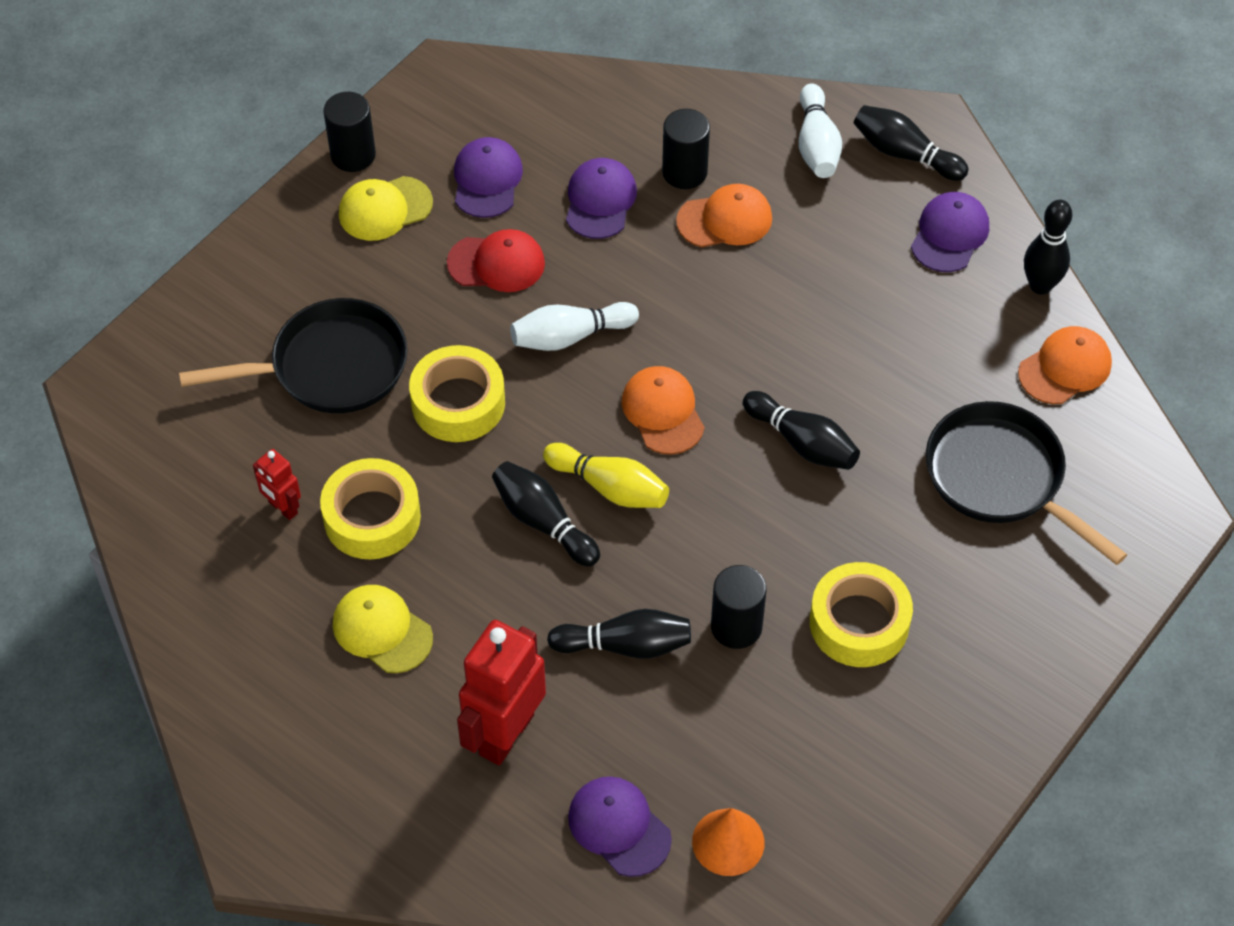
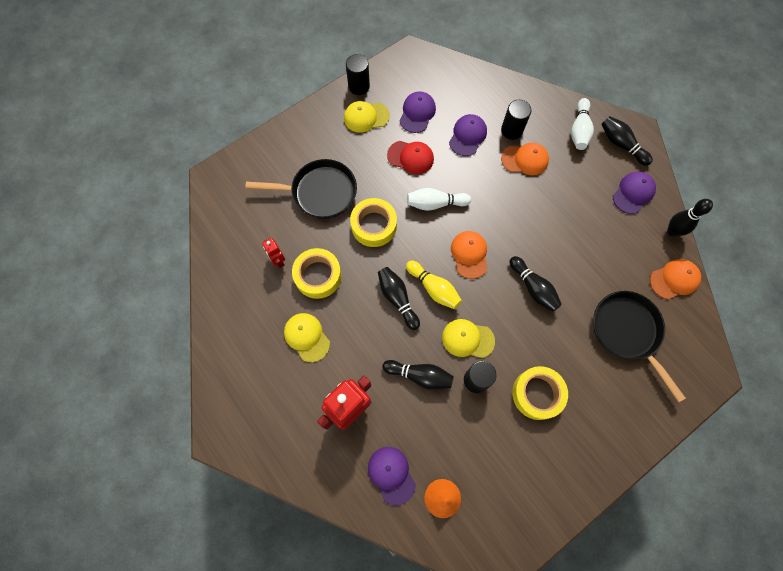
camera: 15 degrees right, 15 degrees up
none -> yellow cap [442,319,495,358]

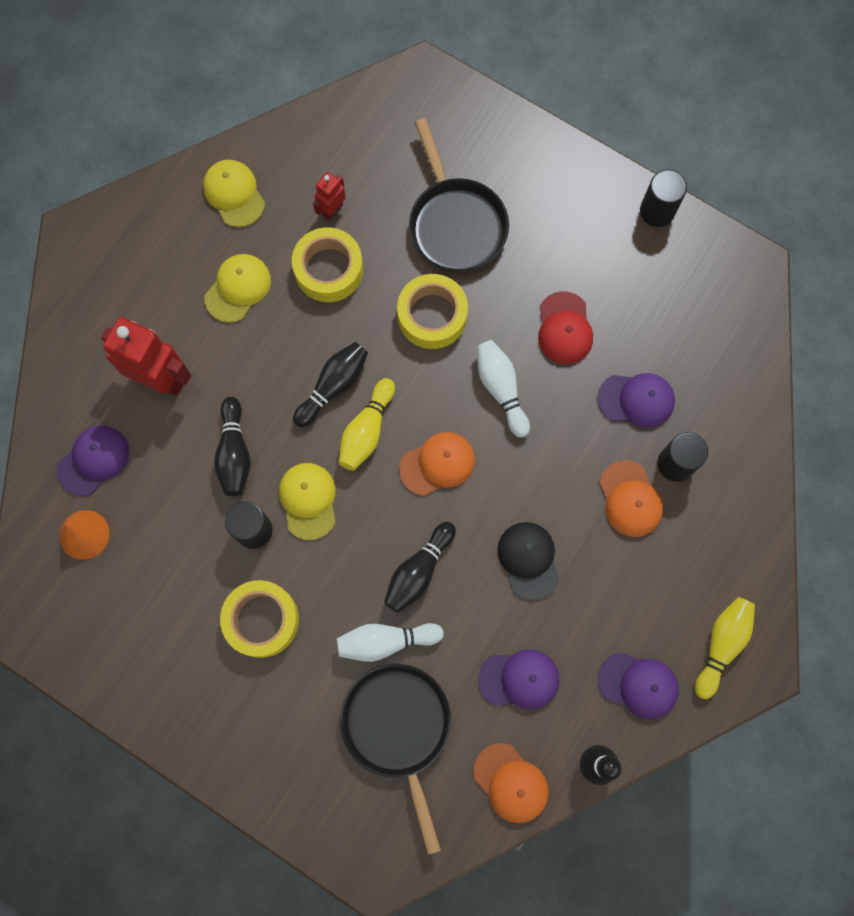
camera: 70 degrees right, 5 degrees up
yellow cap [344,101,390,133] -> yellow cap moved to [203,160,265,227]
purple cap [400,91,436,133] -> purple cap moved to [478,649,560,710]
white bowling pin [571,98,594,150] -> white bowling pin moved to [337,623,444,662]
black pan [593,291,686,403] -> black pan turned 60 degrees counterclockwise [340,664,451,855]
black bowling pin [601,116,653,166] -> yellow bowling pin [695,597,755,699]
none -> black cap [497,522,560,601]

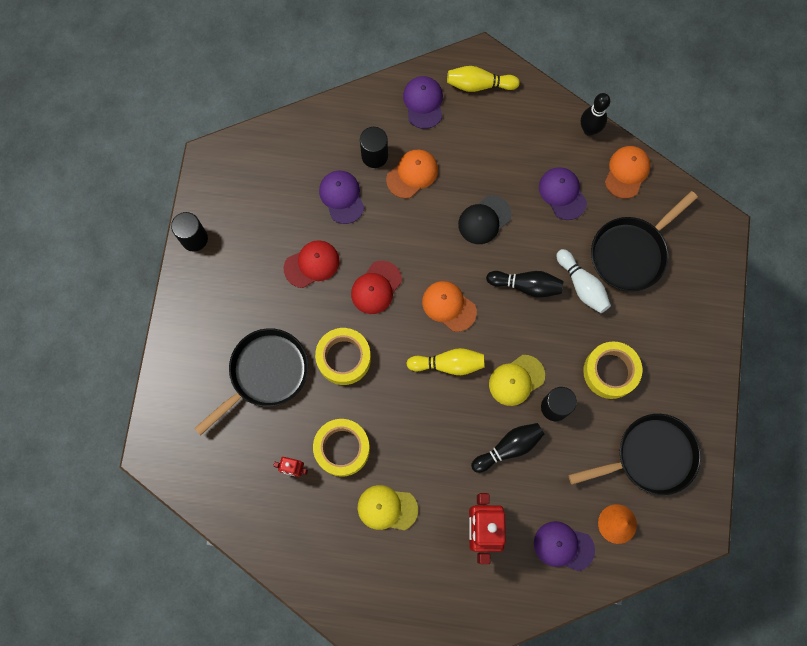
camera: 115 degrees left, 0 degrees up
yellow cap [203,160,265,227] -> none
black bowling pin [293,342,368,428] -> none
white bowling pin [477,340,530,438] -> red cap [351,261,402,314]
purple cap [598,652,679,719] -> purple cap moved to [403,76,443,129]
none -> black pan [569,414,701,495]

